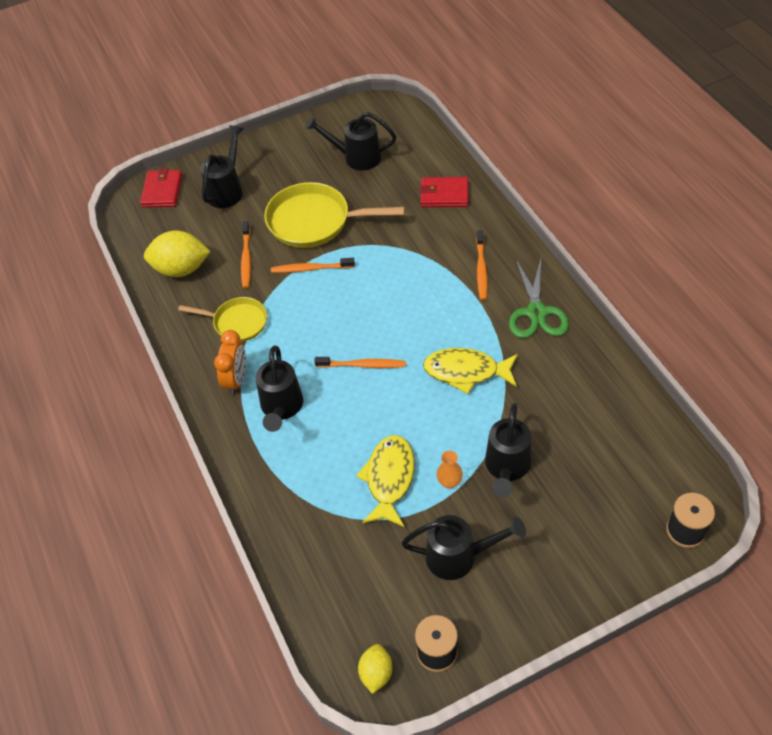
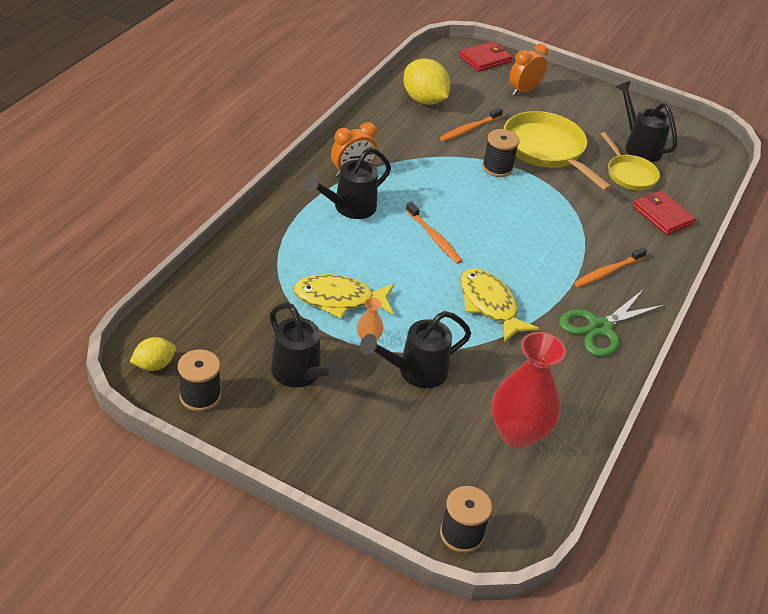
camera: 45 degrees right, 10 degrees down
yellow pan [178,297,267,342] -> yellow pan moved to [601,132,660,190]
black watering can [201,125,244,208] -> orange clock [509,44,548,95]
orange toothbrush [271,258,355,273] -> black spool [482,129,519,177]
yellow fish [356,435,415,527] -> yellow fish turned 150 degrees counterclockwise [293,274,394,318]
none -> red vase [492,332,566,449]

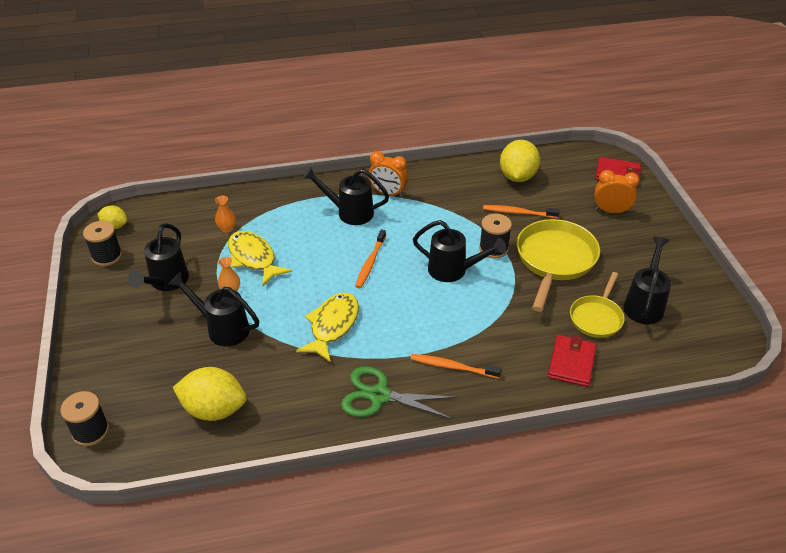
camera: 55 degrees right, 0 degrees up
red vase [492,332,566,449] -> yellow lemon [173,367,246,421]
none -> orange vase [215,195,236,233]
none -> black watering can [413,220,506,282]

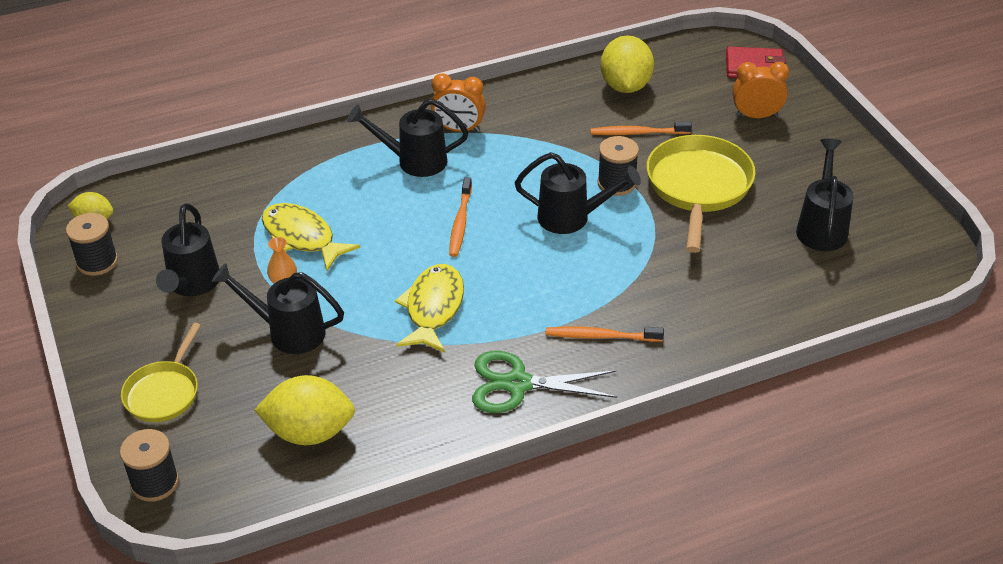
camera: 10 degrees left, 0 degrees up
orange vase [215,195,236,233] -> none
red wallet [548,335,597,387] -> none
yellow pan [570,272,625,338] -> yellow pan moved to [121,323,201,422]

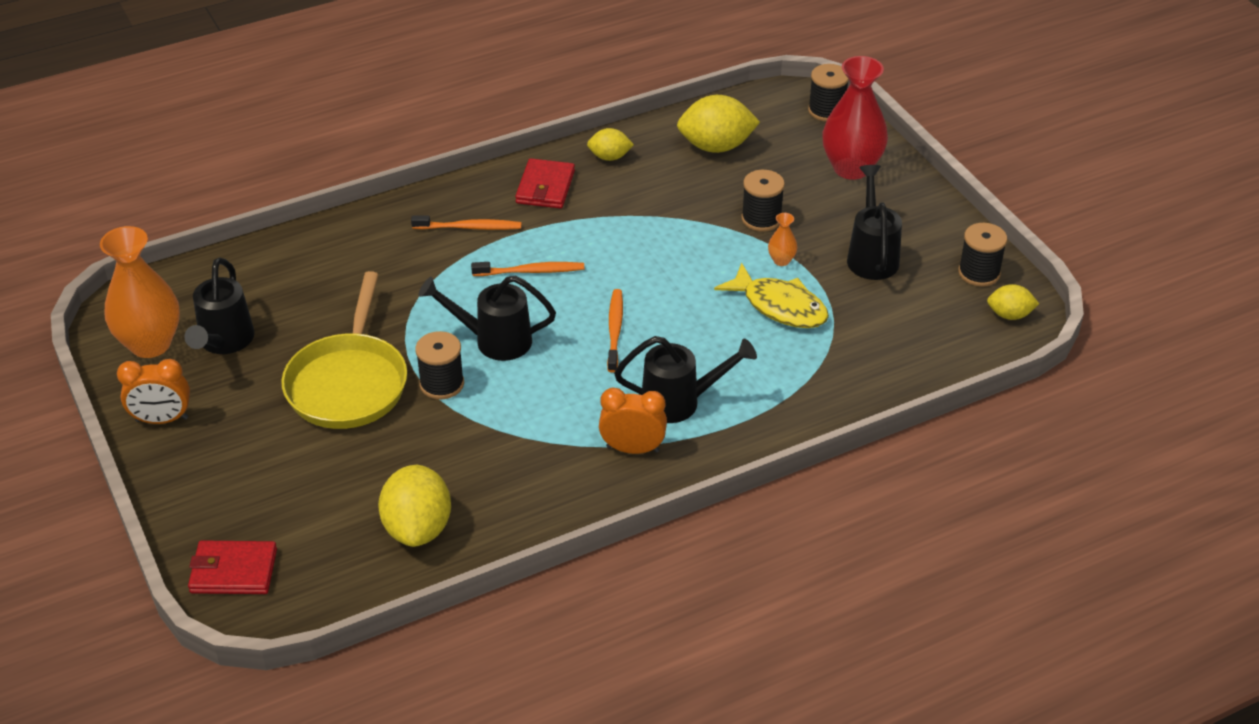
camera: 175 degrees right, 0 degrees up
yellow pan [121,323,201,422] -> red vase [822,56,888,180]
black watering can [212,263,344,354] -> black spool [742,170,785,232]
yellow fish [395,264,464,353] -> none
green scissors [472,351,617,413] -> red wallet [515,158,575,209]
orange toothbrush [590,121,692,135] -> orange toothbrush moved to [471,262,584,276]
orange clock [733,62,789,118] -> orange clock moved to [117,359,190,424]
none -> orange vase [100,226,180,358]
none -> yellow lemon [587,128,634,161]

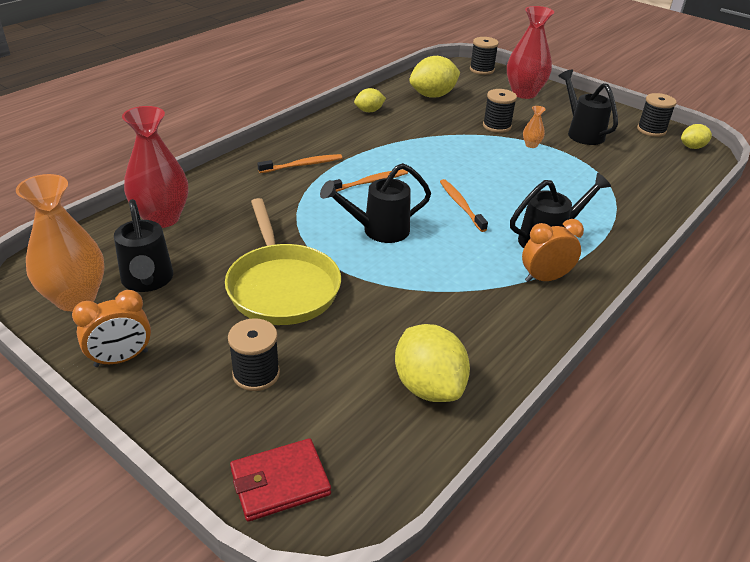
camera: 25 degrees left, 5 degrees down
black spool [415,331,464,400] -> black spool moved to [228,318,280,391]
red wallet [515,158,575,209] -> none
yellow fish [714,263,829,328] -> none
none -> red vase [122,106,188,228]

